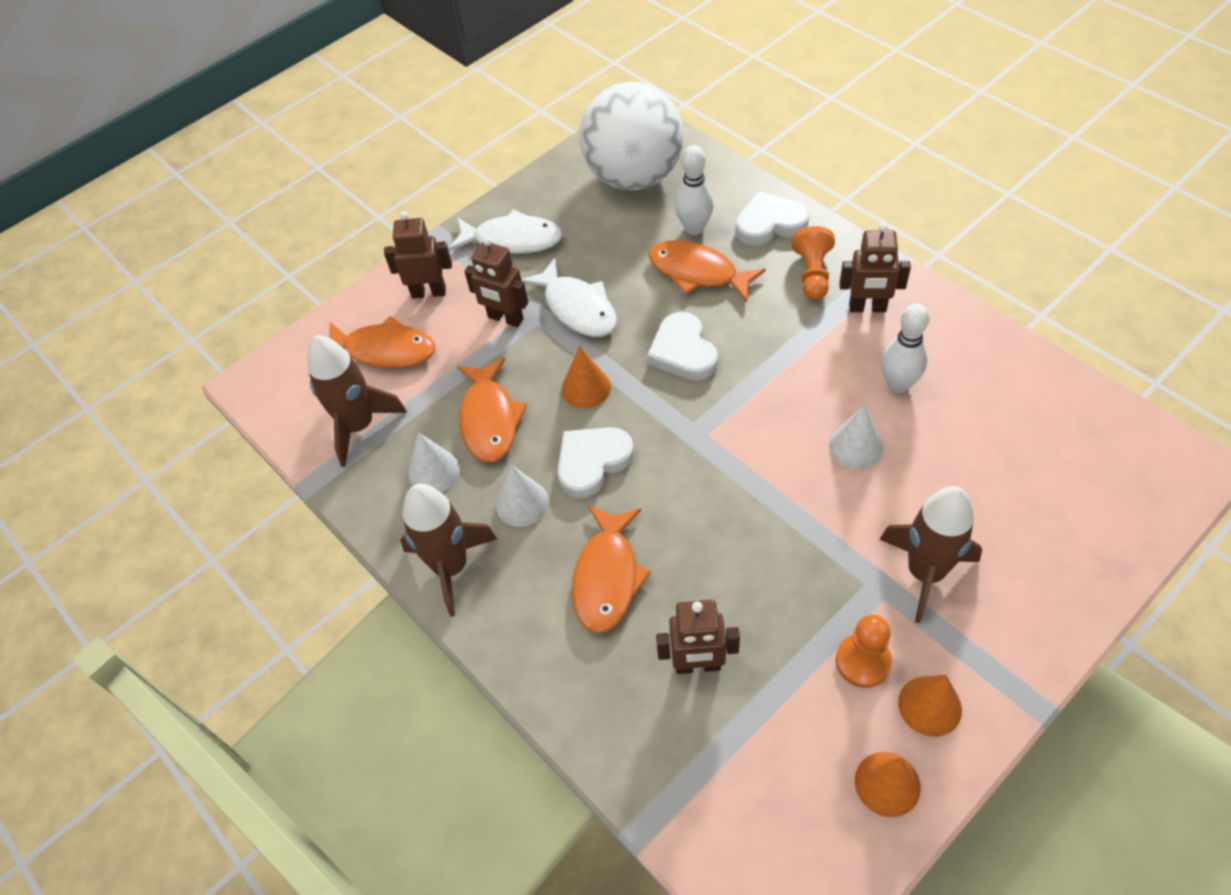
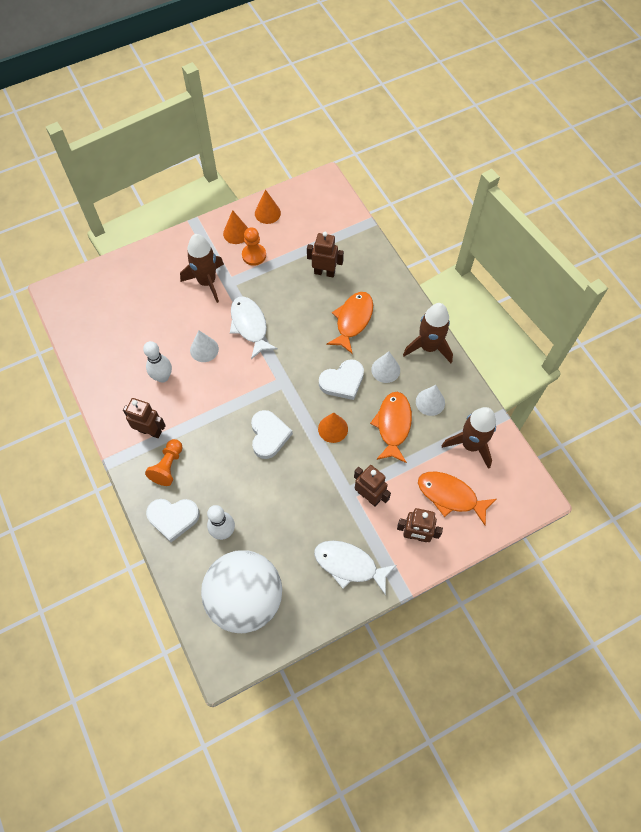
camera: 170 degrees left, 10 degrees up
white fish [521,258,617,337] -> white fish moved to [230,296,278,359]
orange fish [648,240,766,302] -> none

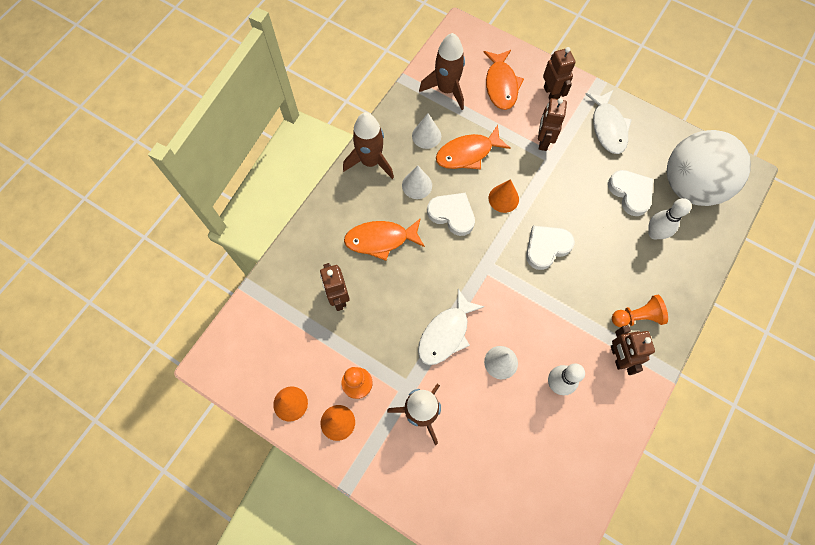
camera: 120 degrees left, 5 degrees up
white heart [146,499,200,542] -> white heart moved to [608,170,653,216]

